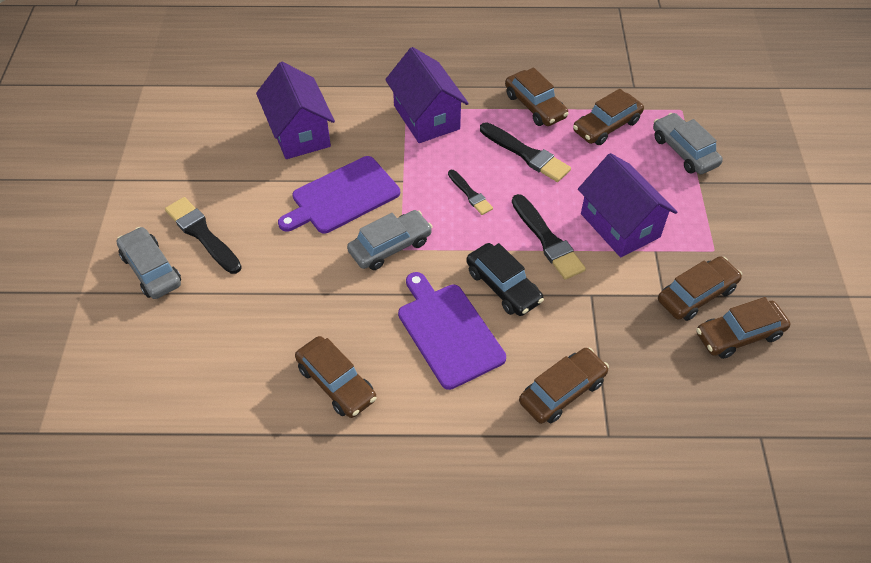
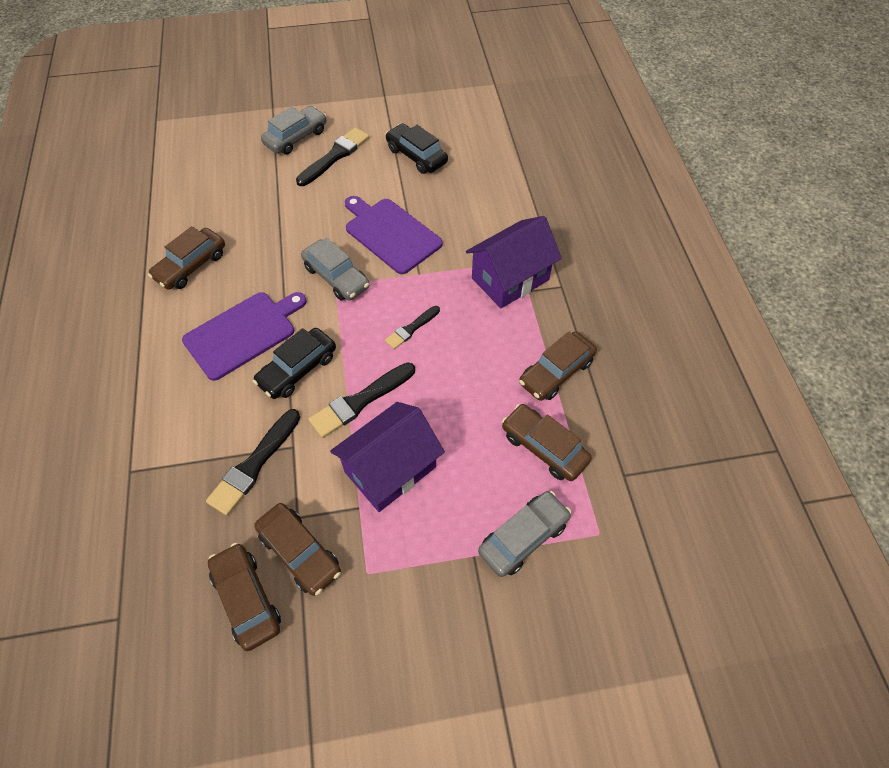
camera: 80 degrees right, 5 degrees up
purple house [256,62,335,159] -> none
black brush [480,122,571,182] -> black brush moved to [206,409,300,516]
brown car [519,348,609,424] -> none
none -> black car [385,123,448,174]

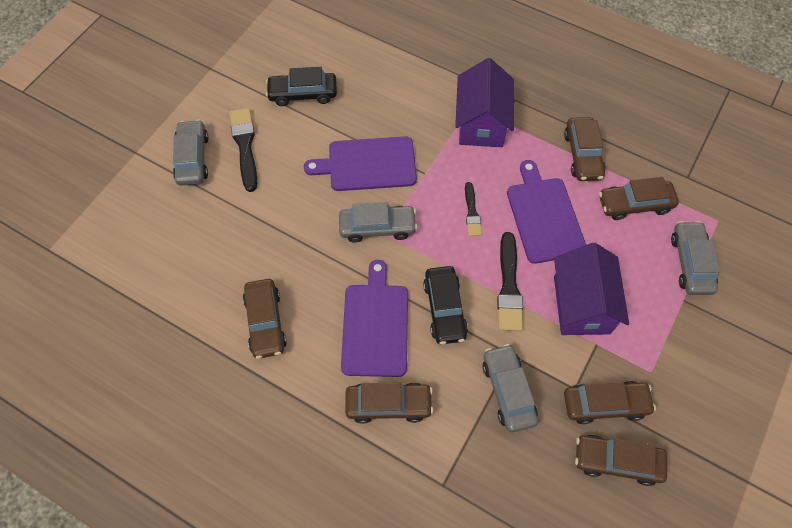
camera: 50 degrees left, 5 degrees up
black brush [206,409,300,516] -> grey car [483,344,538,432]
none -> brown car [345,382,433,424]
none -> purple cutting board [507,160,586,264]

